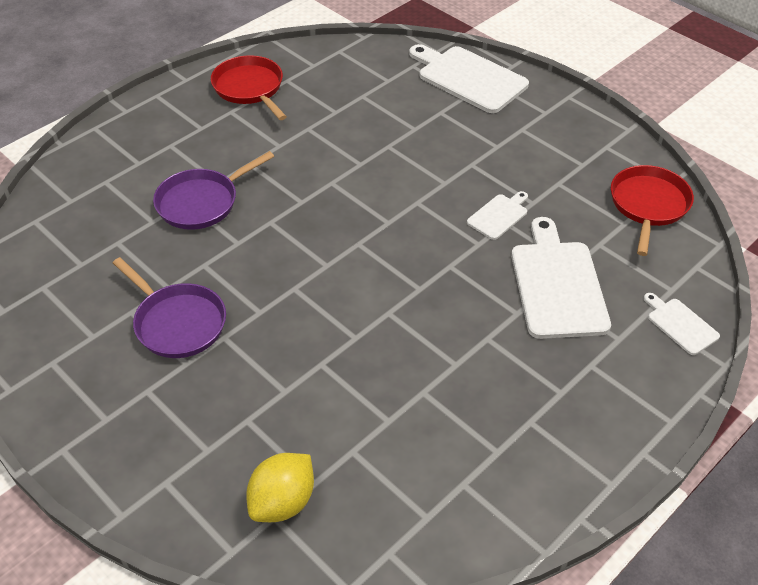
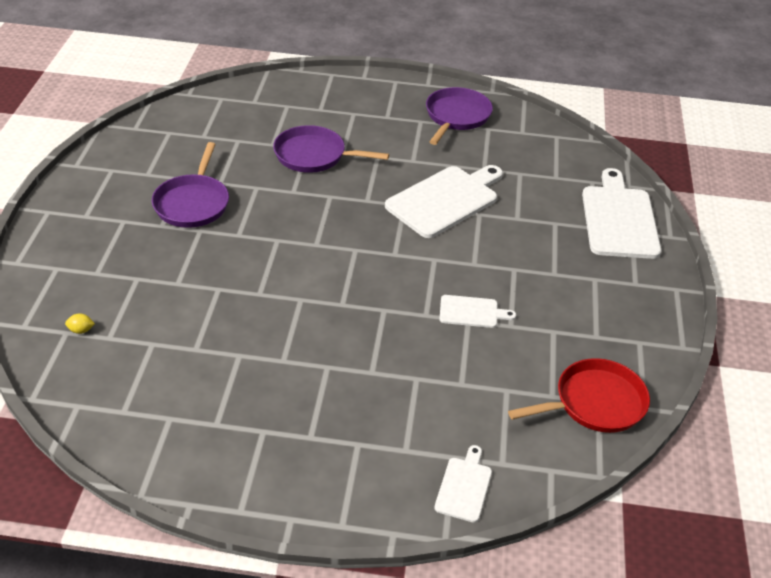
camera: 50 degrees right, 5 degrees down
red pan [211,55,287,120] -> purple pan [426,87,493,145]
yellow lemon [246,453,314,522] -> yellow lemon [65,313,95,334], size x0.40
white cutting board [511,217,611,339] -> white cutting board moved to [385,165,503,238]

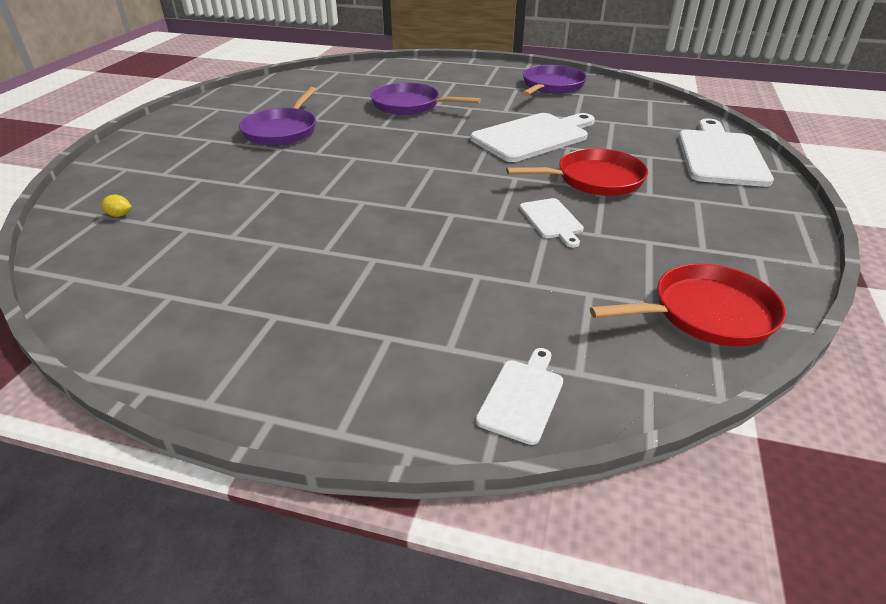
camera: 10 degrees right, 5 degrees down
white cutting board [440,295,516,328] -> white cutting board turned 60 degrees clockwise [519,198,584,248]
none -> red pan [506,148,648,196]

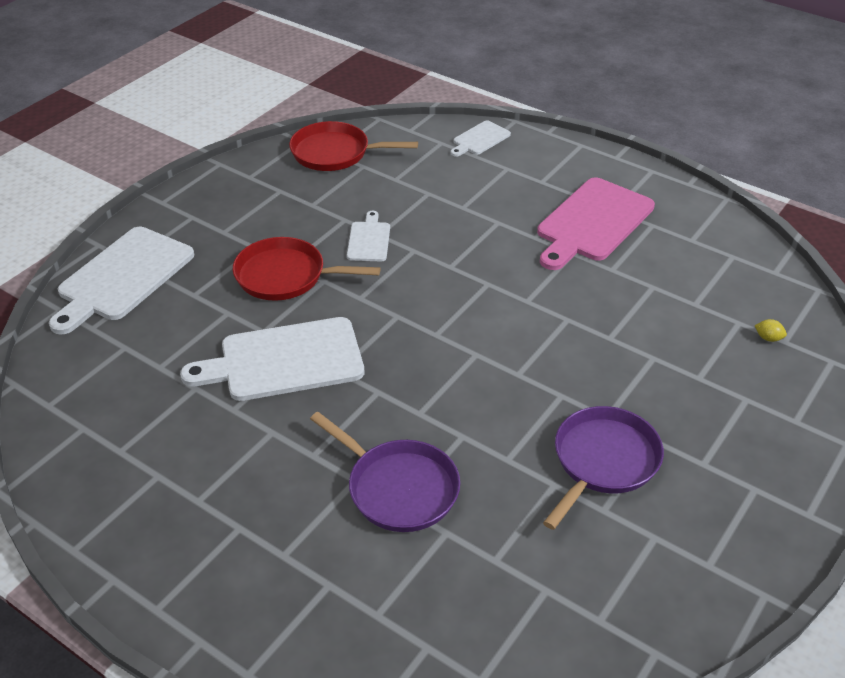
camera: 160 degrees left, 5 degrees up
purple pan [522,65,587,96] -> none
none -> pink cutting board [537,177,655,270]

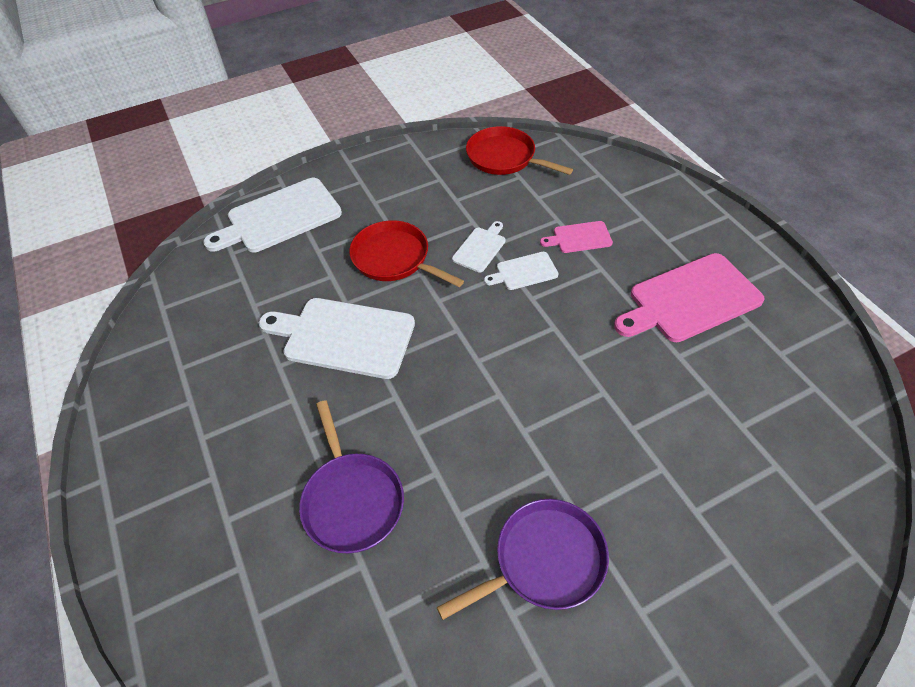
camera: 30 degrees right, 10 degrees up
white cutting board [450,120,511,157] -> white cutting board moved to [484,252,559,290]
yellow lemon [754,319,787,342] -> none
none -> pink cutting board [540,221,613,253]

